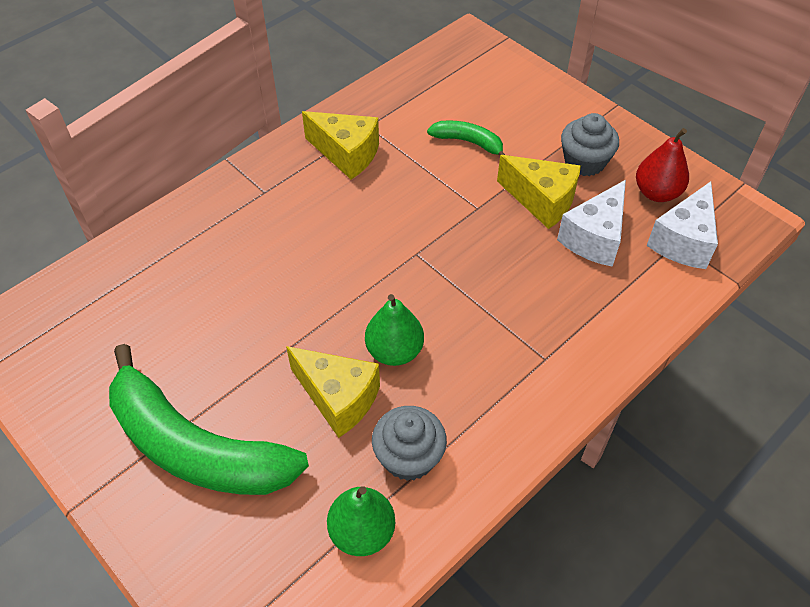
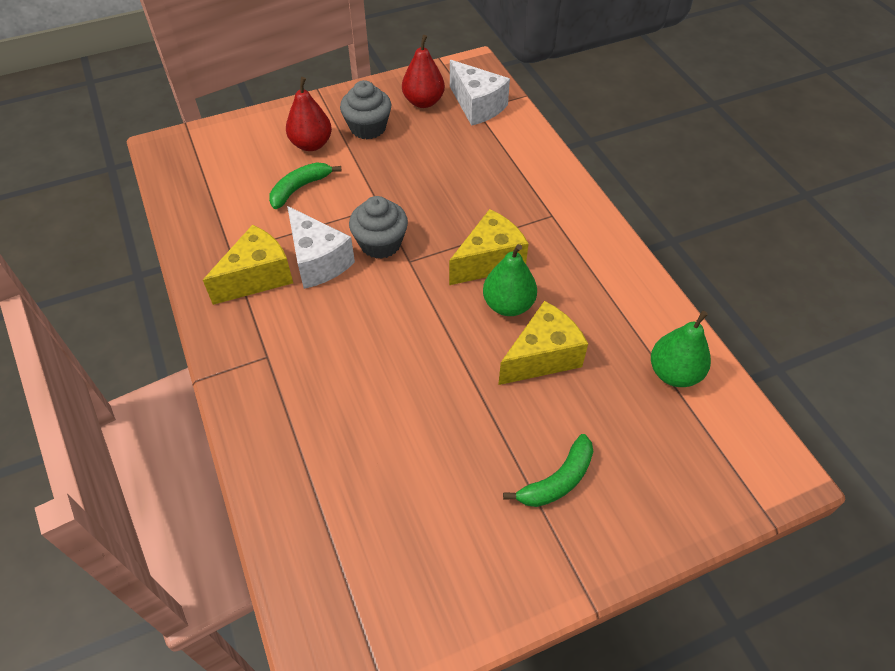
camera: 70 degrees left, 0 degrees up
green banana [109,344,309,495] -> green banana [503,434,593,507], size x0.46
grey cupcake [372,406,447,481] -> grey cupcake moved to [349,196,408,259]
yellow cheese [497,155,581,229] -> yellow cheese moved to [449,209,529,285]
white cheese [557,180,626,267] -> white cheese moved to [287,206,355,289]
none -> red pear [286,77,332,151]

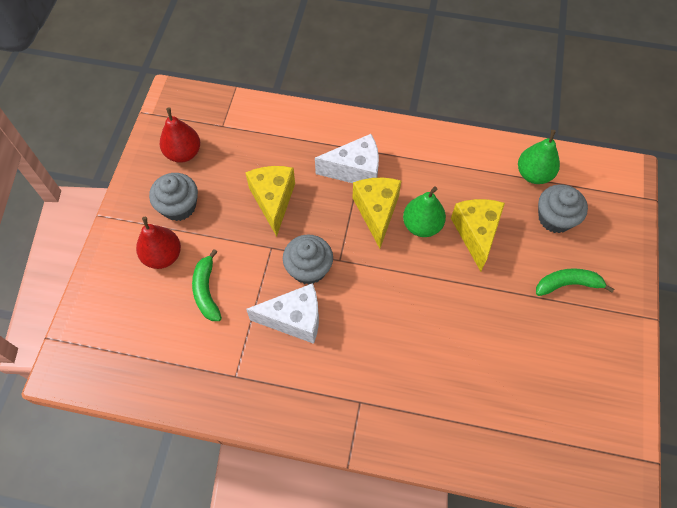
camera: 55 degrees left, 10 degrees up
yellow cheese [203,225,293,305] -> yellow cheese moved to [245,166,295,237]
white cheese [450,60,510,126] -> white cheese moved to [315,134,379,183]
green banana [503,434,593,507] -> green banana turned 90 degrees counterclockwise [536,268,614,296]
none -> grey cupcake [538,184,588,233]

